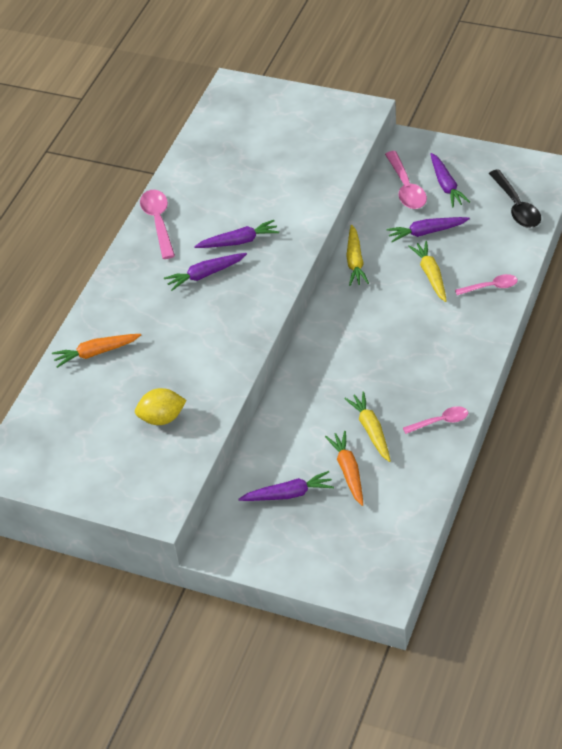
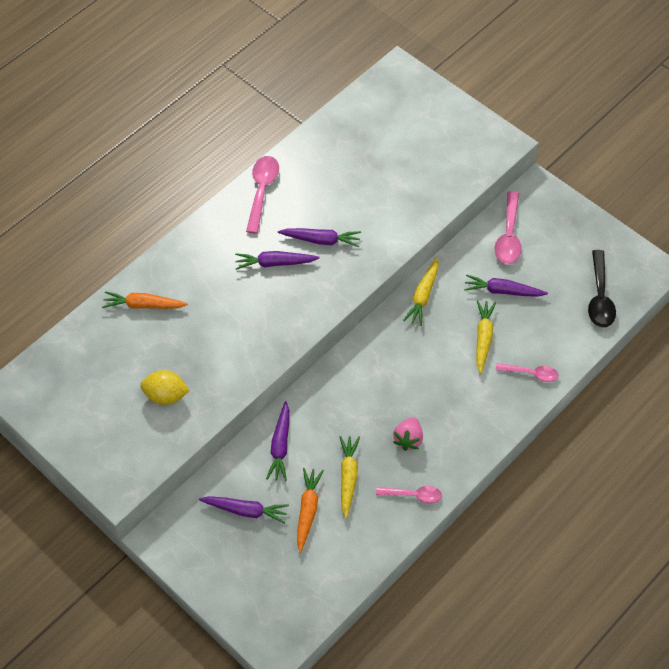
camera: 20 degrees right, 10 degrees up
purple carrot [430,153,470,207] -> purple carrot moved to [266,401,289,481]
none -> pink strawberry [393,417,423,451]

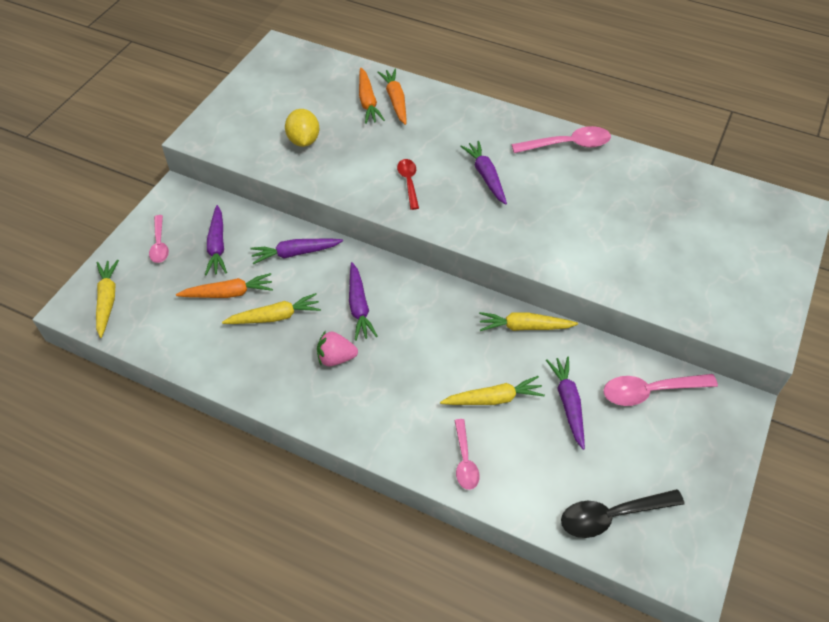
camera: 70 degrees right, 5 degrees down
purple carrot [278,228,361,247] -> purple carrot moved to [349,262,378,341]
pink spoon [376,486,442,503] -> pink spoon moved to [149,215,169,263]
none -> yellow carrot [96,260,119,338]
none -> orange carrot [359,68,385,124]
none -> red spoon [397,159,419,210]

